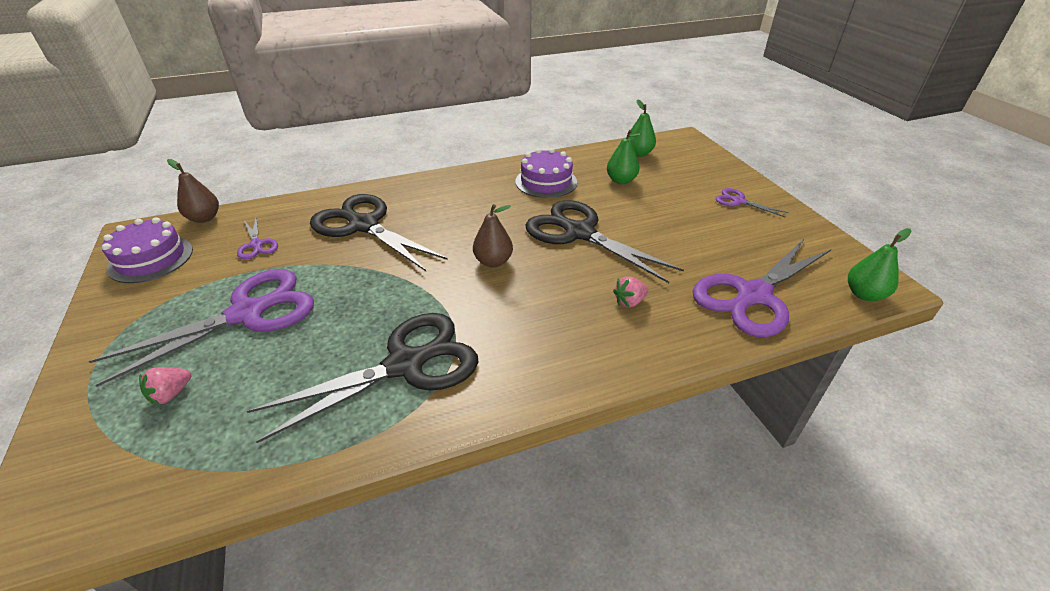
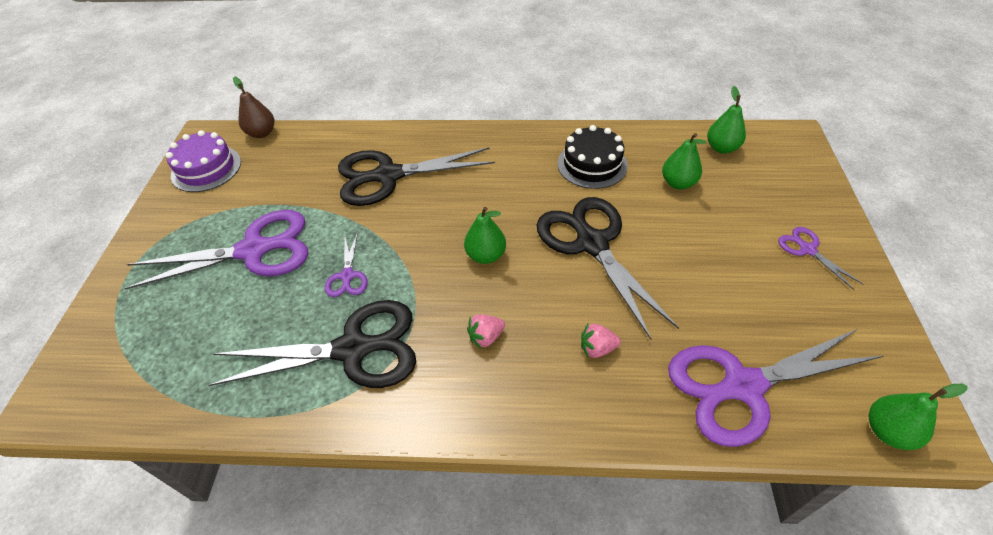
camera: 25 degrees right, 10 degrees up
pink strawberry [139,367,191,405] -> pink strawberry moved to [467,314,505,349]
purple scissors [237,217,278,260] -> purple scissors moved to [325,232,368,297]
black scissors [310,194,448,271] -> black scissors turned 75 degrees counterclockwise [338,147,495,206]
brown pear [473,204,513,267] -> green pear [464,207,506,264]
purple cake [515,148,577,198] -> black cake [557,125,628,189]

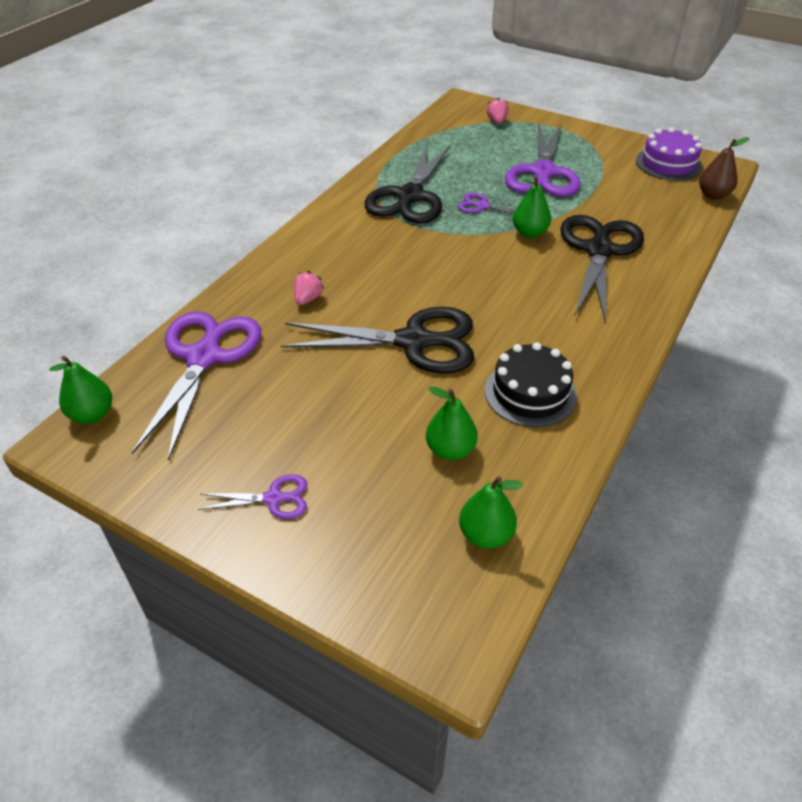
camera: 115 degrees right, 5 degrees down
green pear [464,207,506,264] -> green pear moved to [513,176,551,238]
pink strawberry [467,314,505,349] -> pink strawberry moved to [487,98,509,124]

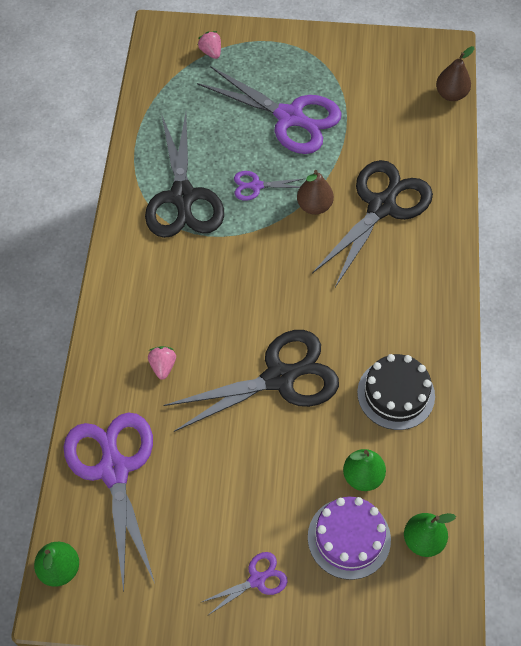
camera: 25 degrees left, 15 degrees up
purple scissors [505,123,581,197] -> purple scissors turned 45 degrees counterclockwise [197,66,342,154]
green pear [513,176,551,238] -> brown pear [297,170,334,215]
black scissors [560,215,644,324] -> black scissors turned 45 degrees clockwise [312,160,433,287]
purple cake [636,127,702,181] -> purple cake moved to [308,497,391,580]

